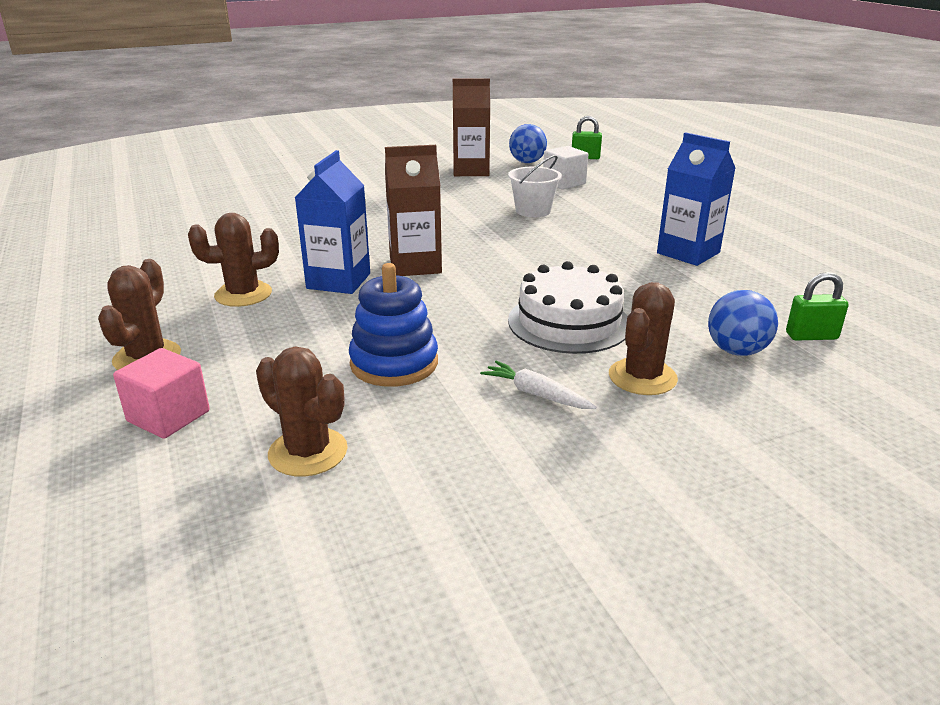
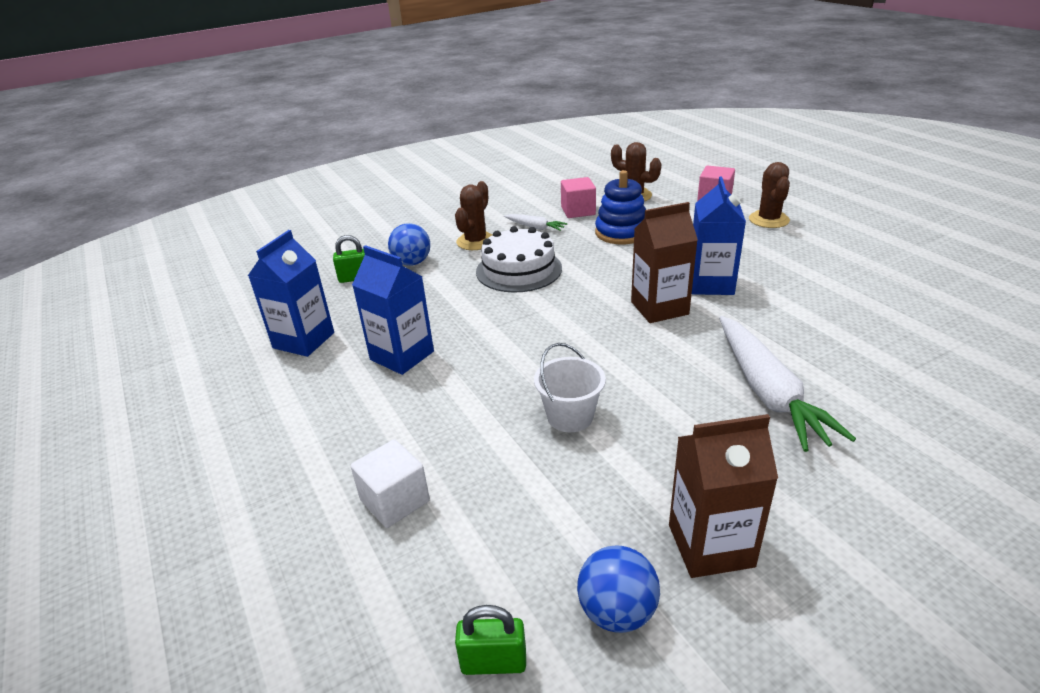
camera: 175 degrees right, 5 degrees up
brown cactus [188,213,279,307] -> none
white cube [543,146,588,189] -> white cube moved to [350,439,430,528]
none -> blue carton [248,230,334,357]
none -> pink cube [561,177,596,218]
none -> white carrot [719,316,856,452]

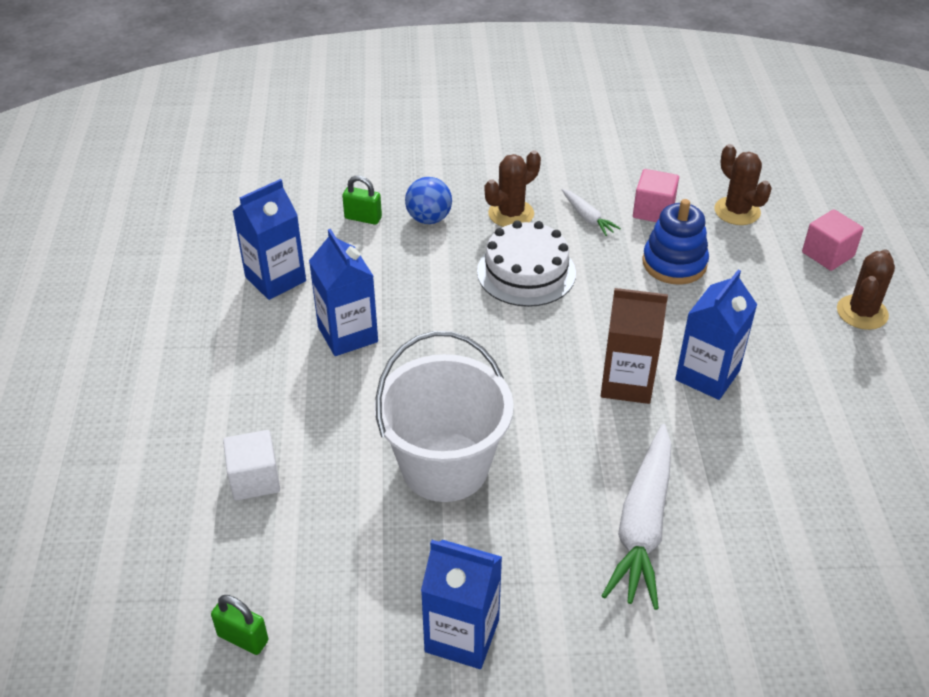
camera: 25 degrees right, 10 degrees up
white bucket [534,343,606,432] -> white bucket [374,331,514,502], size x1.93
blue ball [577,546,660,633] -> none
brown carton [669,414,778,578] -> blue carton [421,540,502,669]

